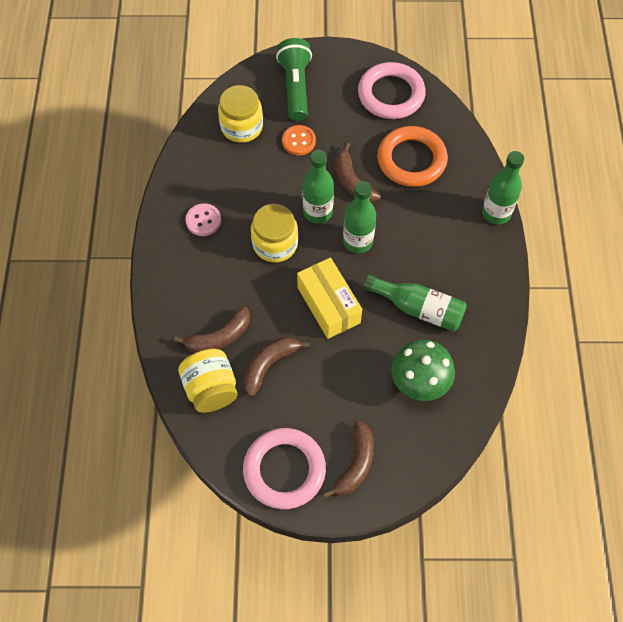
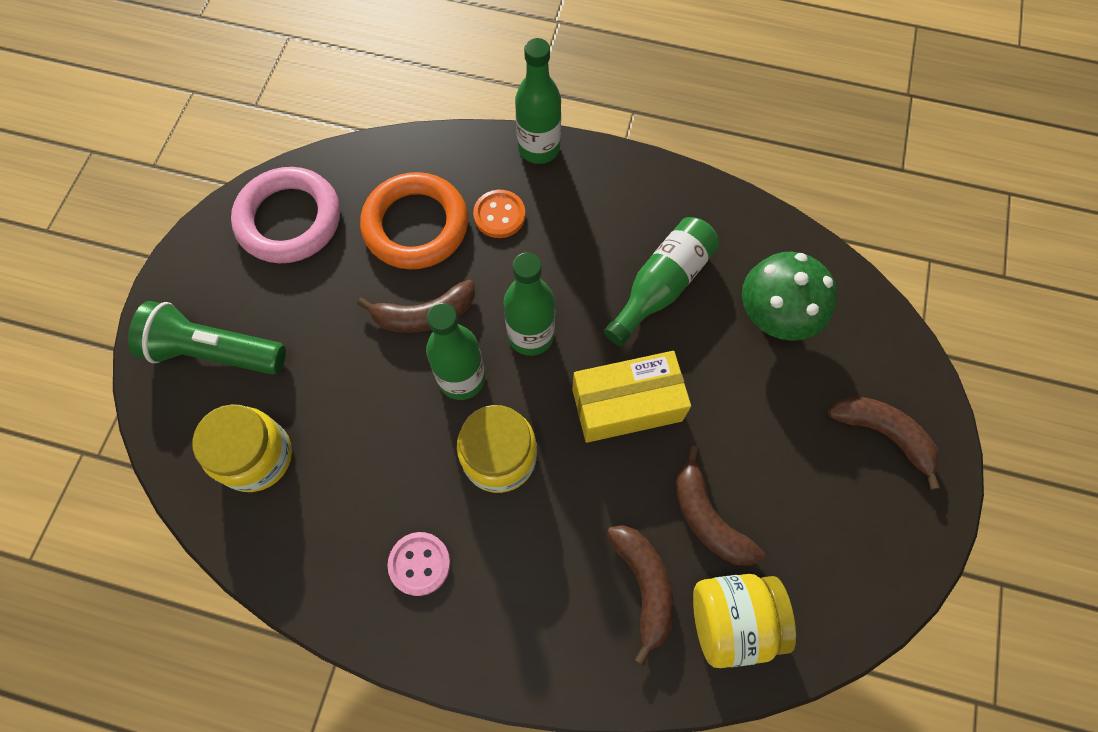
camera: 75 degrees left, 5 degrees up
pink ring [243,428,326,509] -> none
orange button [282,125,316,155] -> orange button moved to [473,190,525,238]

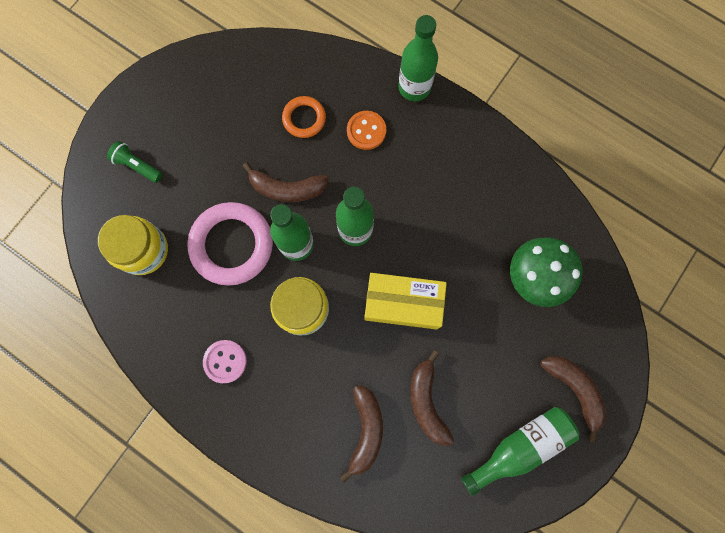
camera: 20 degrees right, 10 degrees up
green flashlight [128,301,286,375] -> green flashlight [107,141,162,183], size x0.54
pink ring [231,167,340,263] -> pink ring moved to [187,202,273,286]
orange ring [360,172,468,269] -> orange ring [282,96,326,138], size x0.54
green bottle [604,217,719,346] -> green bottle moved to [461,407,579,496]
yellow jar [693,574,796,668] -> none

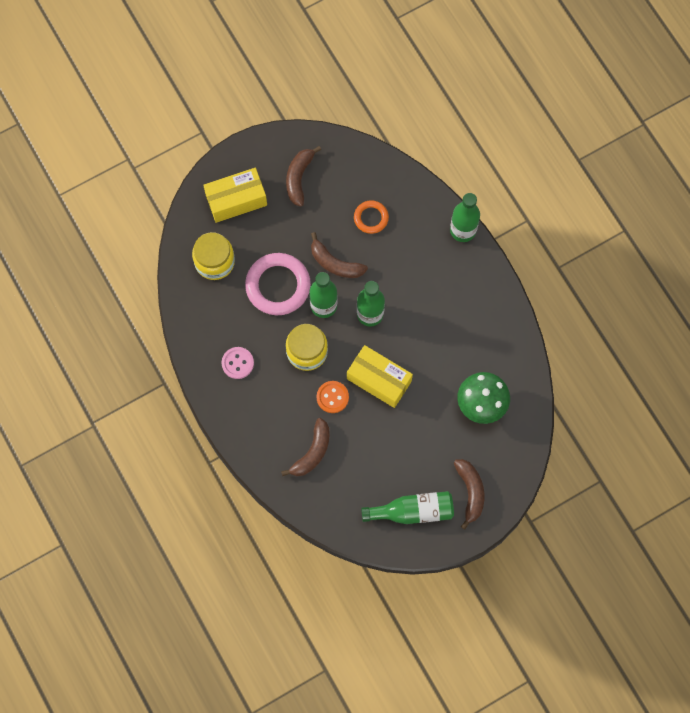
camera: 25 degrees right, 5 degrees down
green flashlight [107,141,162,183] -> yellow box [203,168,267,223]
orange button [347,111,386,150] -> orange button moved to [317,381,349,413]
brown banana [410,350,454,446] -> brown banana moved to [286,146,321,206]

